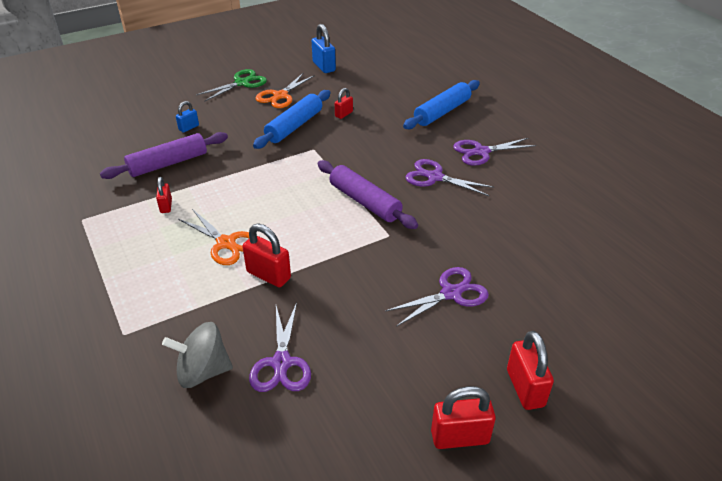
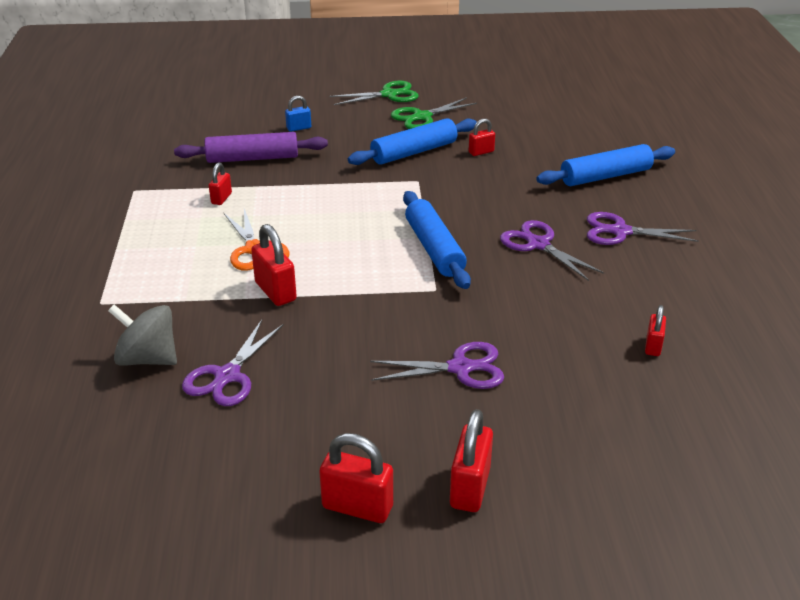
camera: 25 degrees right, 5 degrees down
orange scissors [256,73,315,108] -> green scissors [391,97,477,129]
blue padlock [312,24,336,73] -> none
purple rolling pin [317,160,418,229] -> blue rolling pin [403,191,471,289]
none -> red padlock [645,305,666,356]

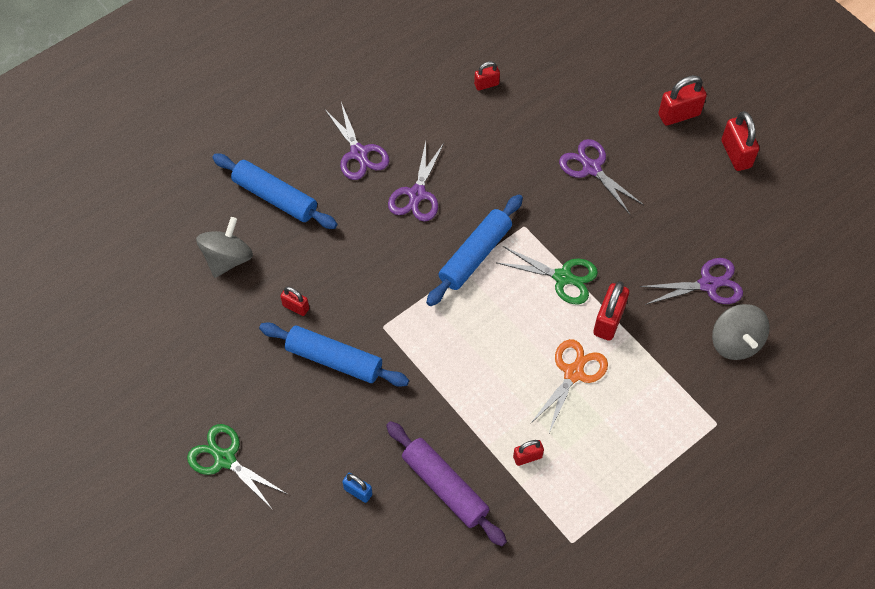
camera: 125 degrees left, 25 degrees up
green scissors [391,97,477,129] -> green scissors moved to [497,246,598,304]
none -> grey spinning top [196,217,253,278]

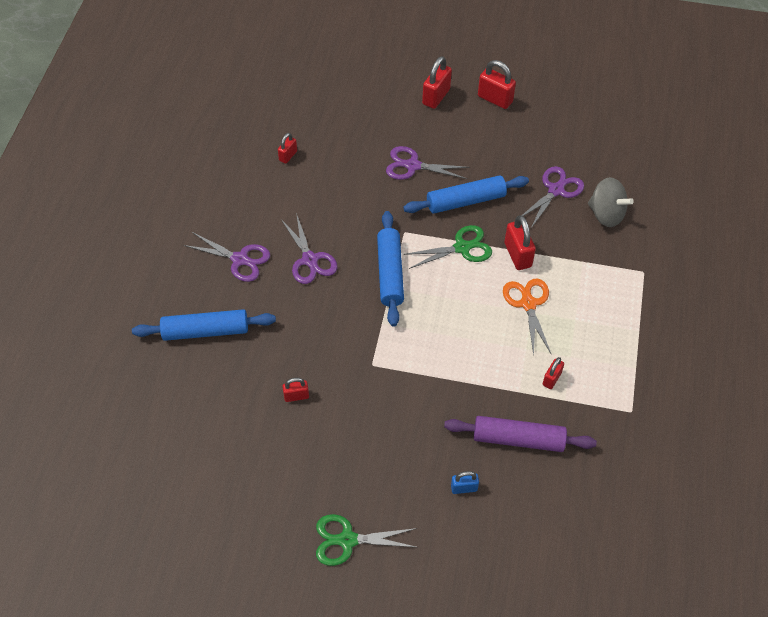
camera: 40 degrees left, 5 degrees down
grey spinning top [196,217,253,278] -> none
blue rolling pin [259,322,409,387] -> blue rolling pin moved to [403,175,529,214]

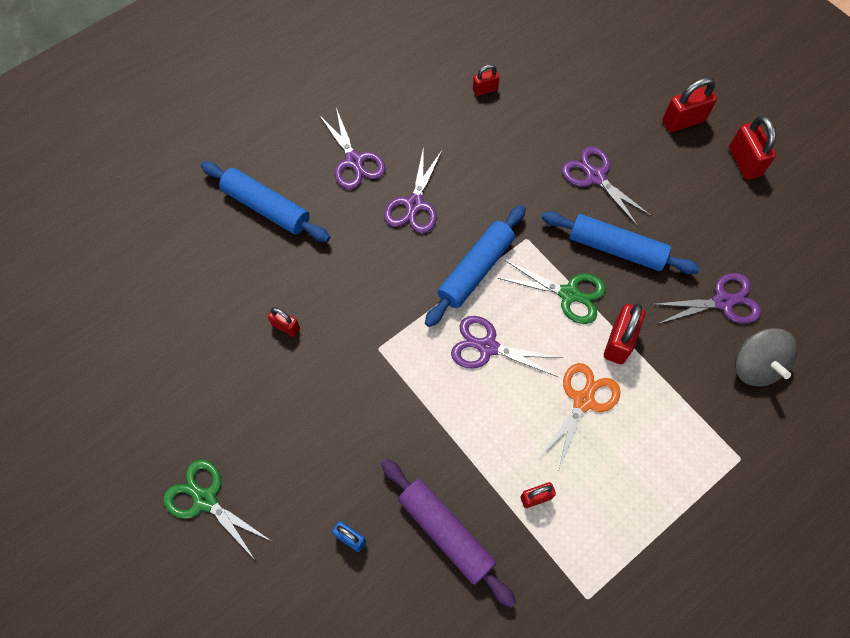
camera: 40 degrees right, 10 degrees up
none -> purple scissors [451,316,563,377]

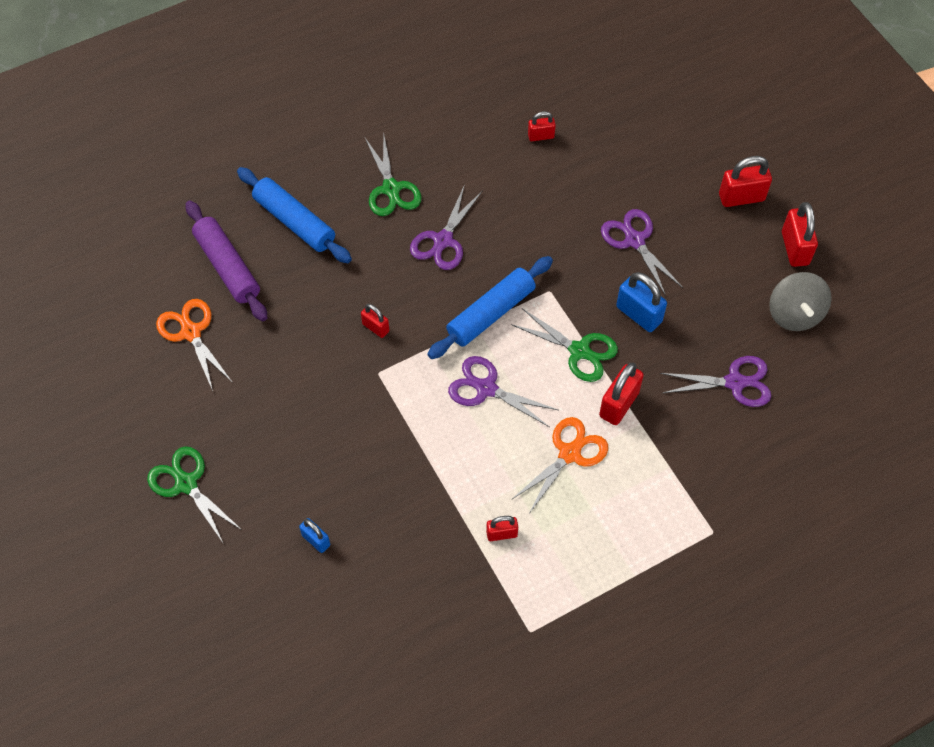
camera: 10 degrees right, 5 degrees down
red padlock [268,307,300,337] -> red padlock moved to [361,304,389,338]
purple scissors [319,108,386,189] -> green scissors [365,133,422,216]
purple rolling pin [381,459,516,608] -> purple rolling pin moved to [186,201,267,321]
blue rolling pin [542,211,700,274] -> blue padlock [616,272,667,332]
grey spinning top [735,328,797,386] -> grey spinning top moved to [769,272,832,331]
none -> orange scissors [156,299,233,391]

